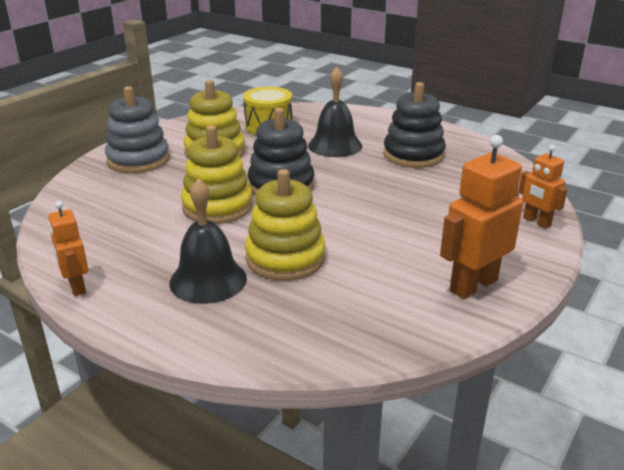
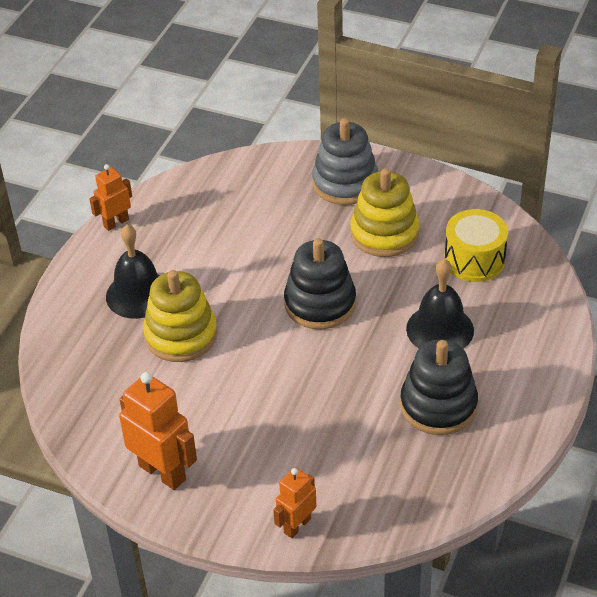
camera: 80 degrees right, 15 degrees up
yellow stacking toy [181,125,253,224] -> none

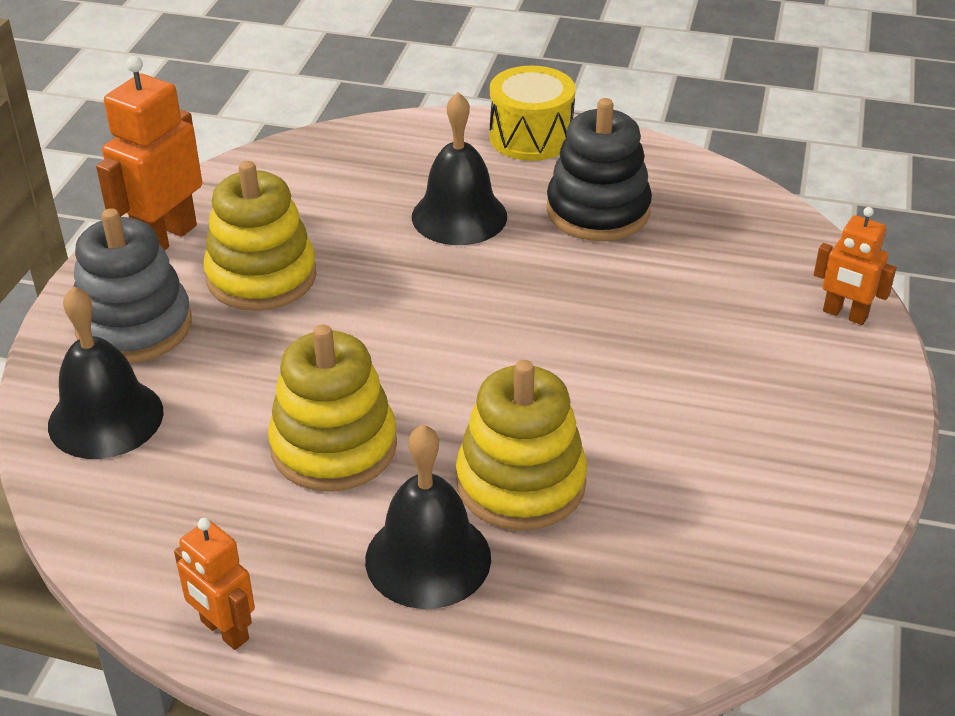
camera: 100 degrees left, 5 degrees down
orange robot [119,372,197,490] -> orange robot moved to [96,56,202,250]
black stacking toy [284,238,356,329] -> none
yellow drum [444,209,508,282] -> yellow drum moved to [489,66,575,161]
none -> black bell [48,286,164,459]
none -> yellow stacking toy [268,324,397,492]

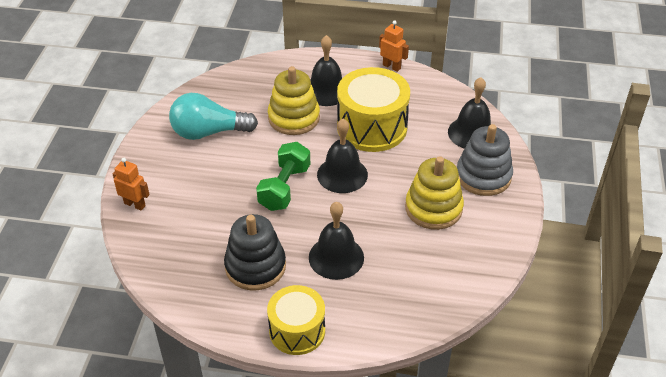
camera: 175 degrees right, 5 degrees up
orange robot [96,56,202,250] -> none
yellow stacking toy [268,324,397,492] -> yellow drum [337,67,410,152]
none -> turquoise light bulb [169,93,258,140]
none -> green dumbbell [256,142,310,211]
none -> black bell [317,119,368,193]

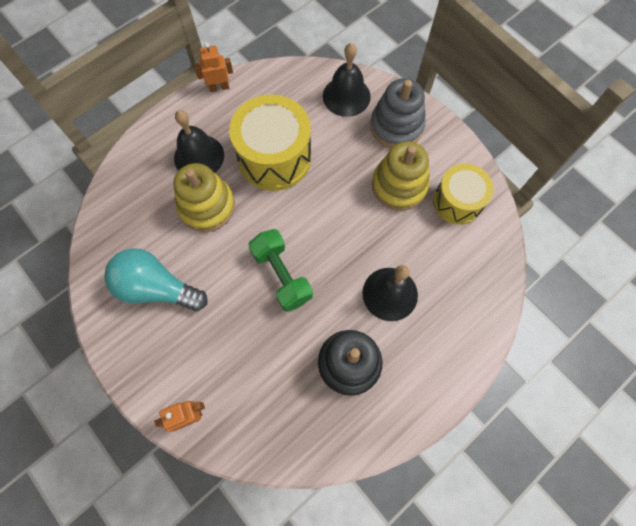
camera: 50 degrees left, 25 degrees up
turquoise light bulb [169,93,258,140] -> turquoise light bulb turned 75 degrees clockwise [104,248,207,311]
yellow drum [267,285,325,355] -> yellow drum moved to [433,164,494,225]
black bell [317,119,368,193] -> none

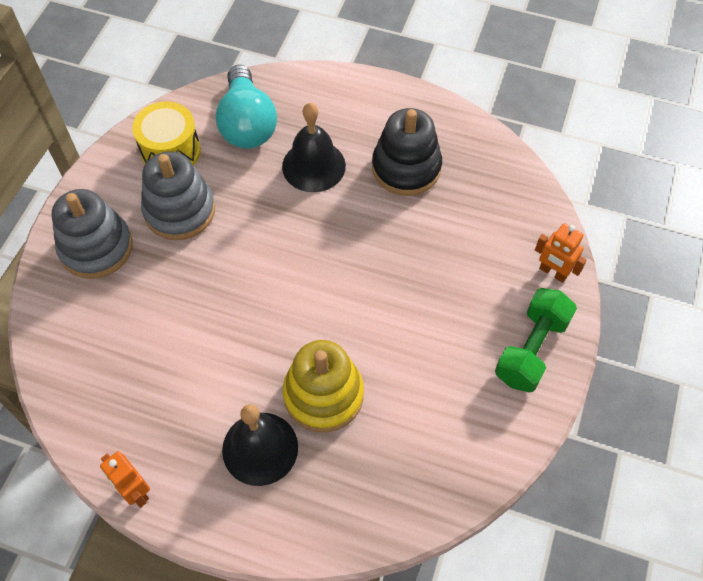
camera: 120 degrees left, 10 degrees down
turquoise light bulb [104,248,207,311] -> turquoise light bulb moved to [216,65,277,149]
yellow drum [229,95,311,191] -> none
green dumbbell [248,229,313,312] -> green dumbbell moved to [495,288,577,393]
black bell [323,43,371,117] -> none
yellow stacking toy [372,141,430,211] -> grey stacking toy [141,151,215,240]

